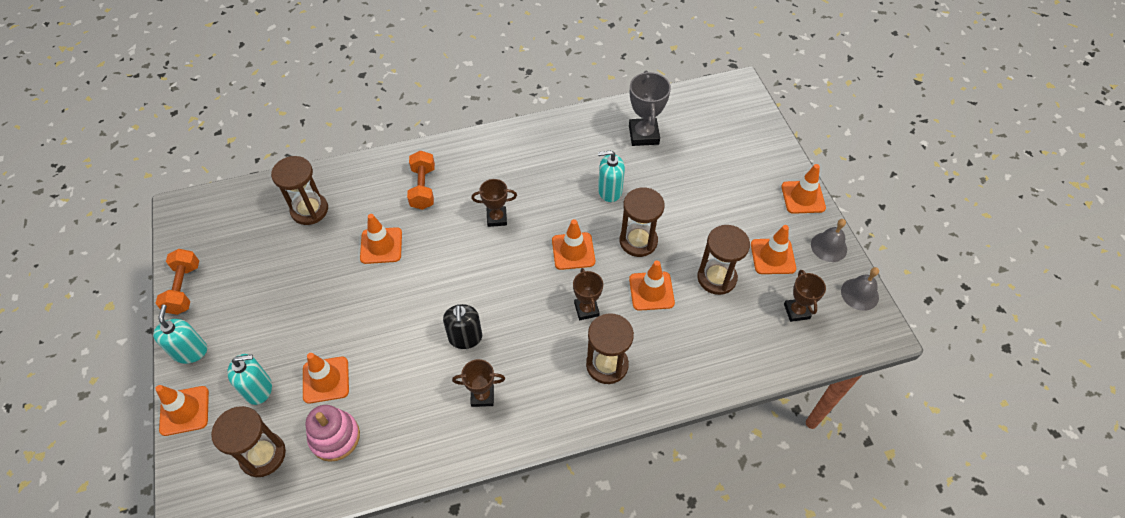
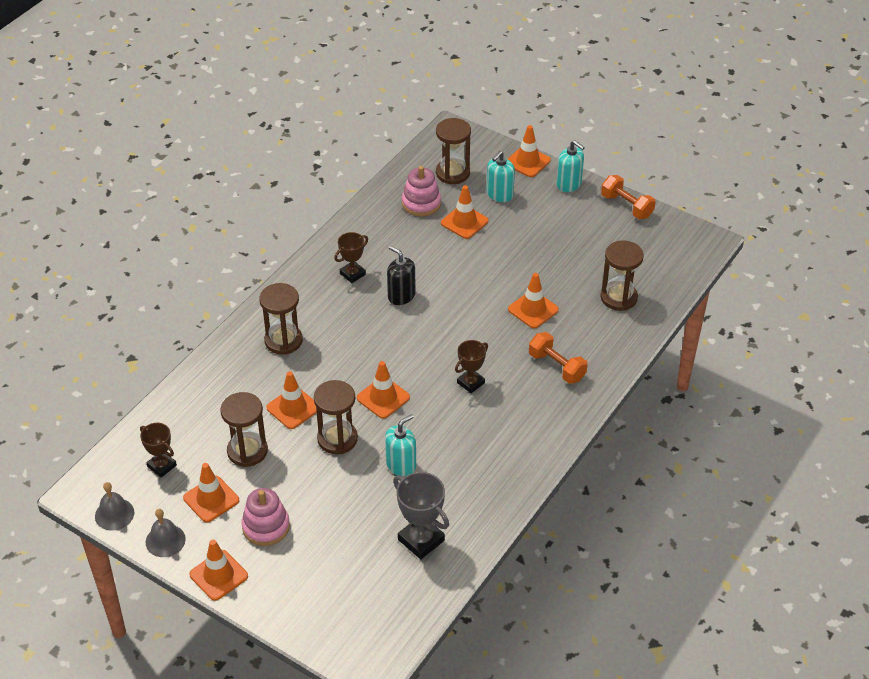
camera: 140 degrees right, 10 degrees down
brown trophy [573,268,603,320] -> none
none -> pink stacking toy [241,488,290,546]

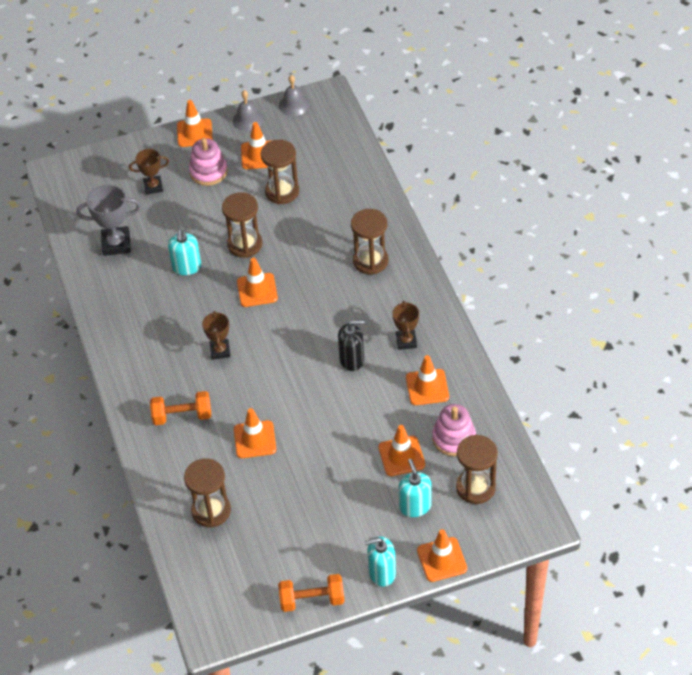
camera: 130 degrees right, 5 degrees up
brown trophy [140,423,177,478] -> brown trophy moved to [129,149,169,195]
orange traffic cone [266,371,317,429] -> orange traffic cone moved to [406,355,449,405]

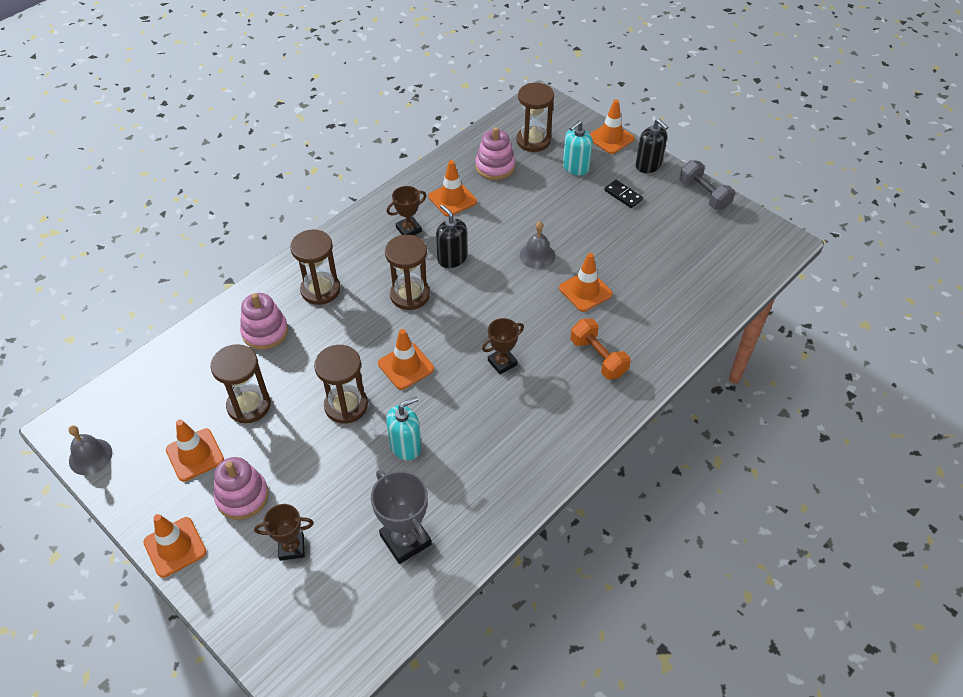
camera: 120 degrees left, 0 degrees up
brown trophy [129,149,169,195] -> brown trophy turned 60 degrees counterclockwise [254,504,314,561]
brown hourglass [184,459,231,527] -> brown hourglass moved to [385,235,430,310]
grey bell [233,90,263,131] -> grey bell moved to [520,221,555,269]
orange dumbbell [278,574,345,612] -> grey dumbbell [680,160,735,210]
turquoise soap dispenser [364,536,396,587] -> black soap dispenser [635,119,668,173]
orange traffic cone [378,425,425,476] -> none
none -> pink stacking toy [240,293,288,350]
none -> black domino [604,180,643,208]

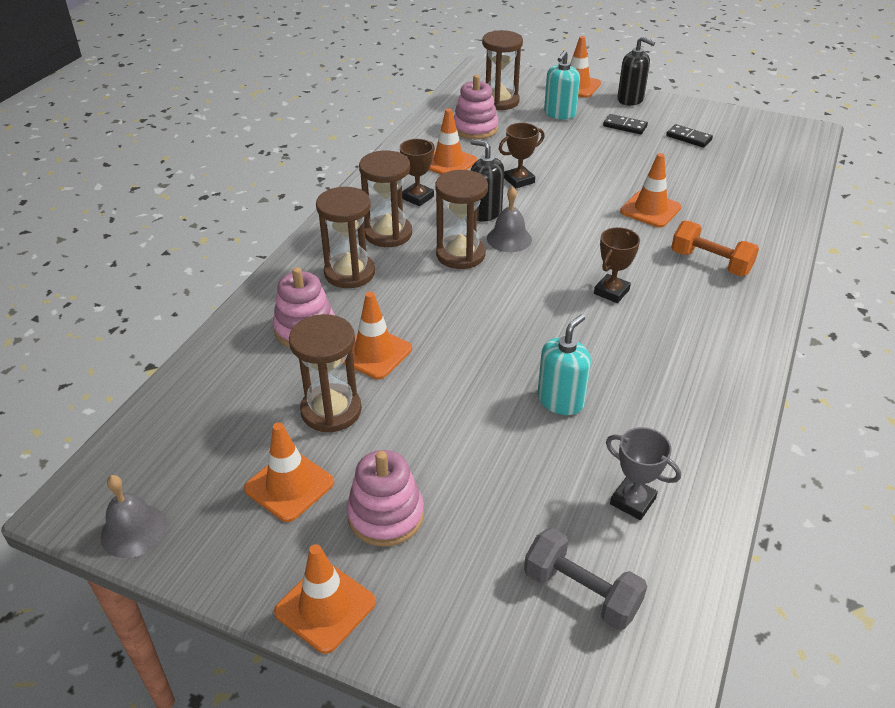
camera: 20 degrees left, 10 degrees down
brown trophy [254,504,314,561] -> brown trophy moved to [499,123,545,188]
brown hourglass [314,345,368,424] -> brown hourglass moved to [359,150,412,247]
grey trophy [371,470,431,564] -> grey trophy [606,427,681,520], size x0.65
orange traffic cone [378,329,434,390] -> orange traffic cone moved to [342,292,412,379]
grey bell [520,221,555,269] -> grey bell moved to [487,186,532,252]
grey dumbbell [680,160,735,210] -> grey dumbbell moved to [524,528,647,630]
none -> black domino [666,124,713,148]

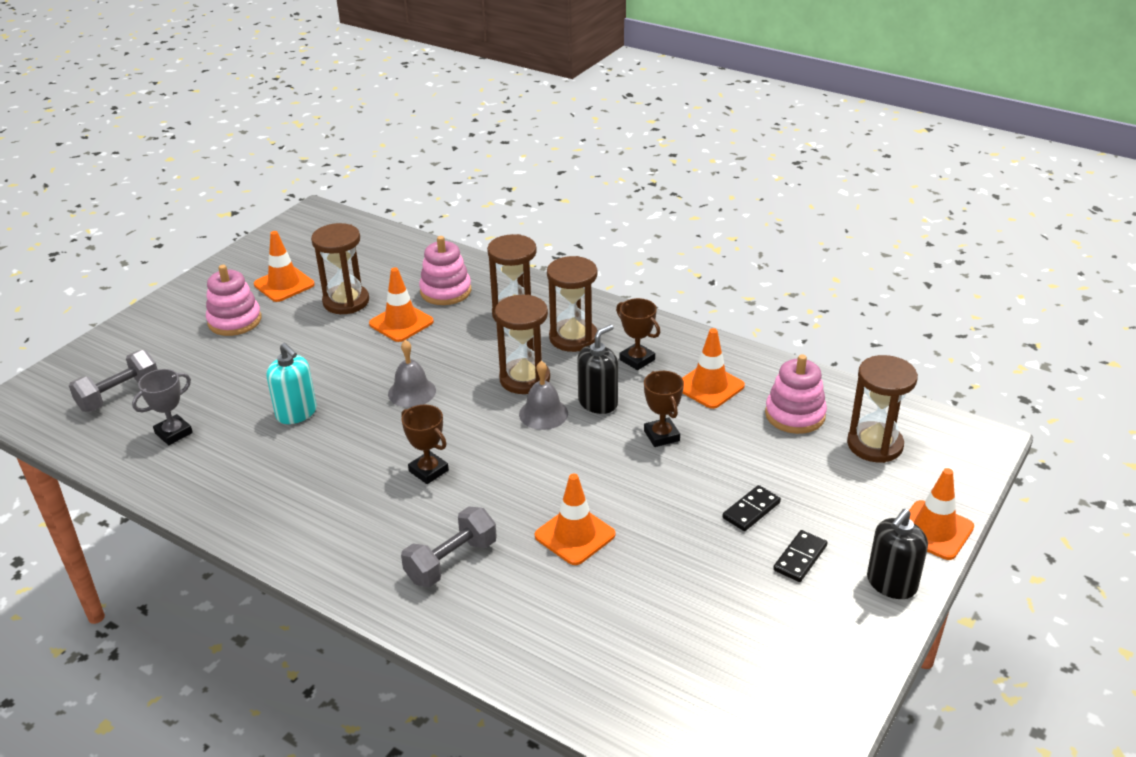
camera: 100 degrees right, 5 degrees down
grey bell [100,475,167,558] -> grey bell moved to [388,340,436,407]
orange traffic cone [274,544,376,654] -> none
turquoise soap dispenser [544,50,580,119] -> none
black domino [666,124,713,148] -> black domino moved to [722,485,781,531]
orange dumbbell [671,221,759,276] -> grey dumbbell [401,506,497,587]

